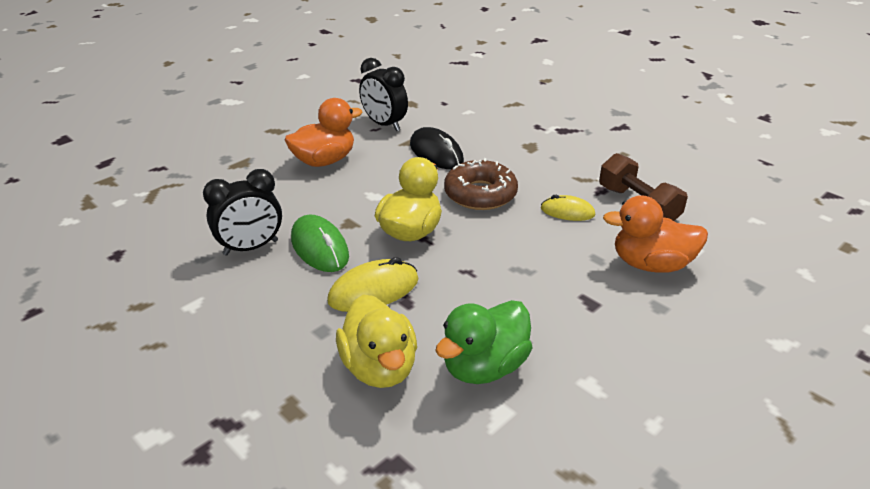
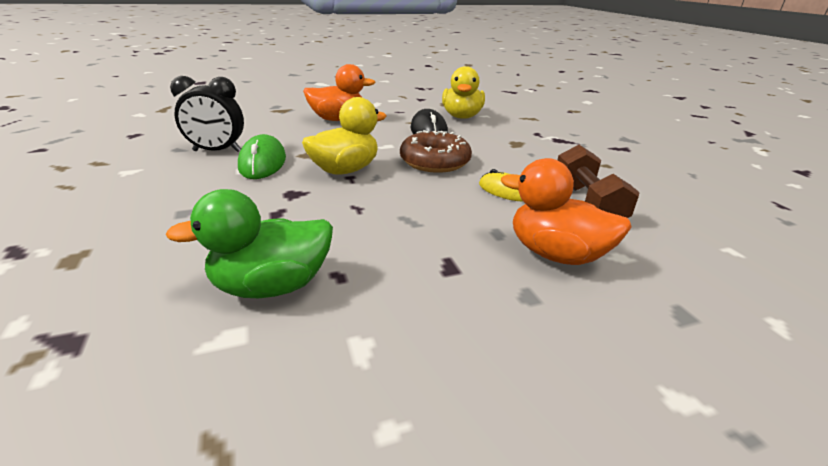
camera: 25 degrees right, 5 degrees down
yellow mouse [327,257,418,312] -> none
yellow duck [336,294,417,388] -> yellow duck moved to [442,66,485,119]
black clock [359,58,408,131] -> none

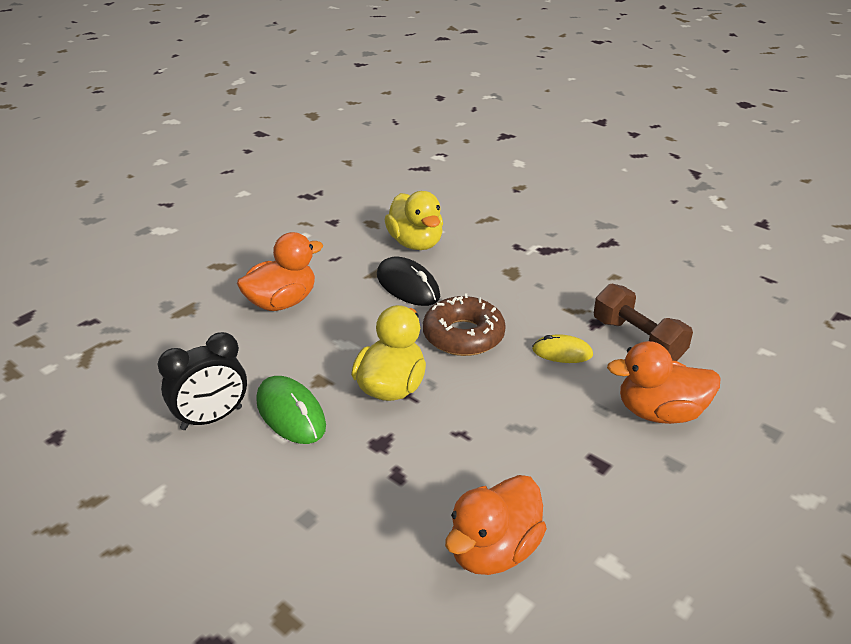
camera: 30 degrees left, 5 degrees up
green duck [166,189,333,298] -> orange duck [445,475,547,575]

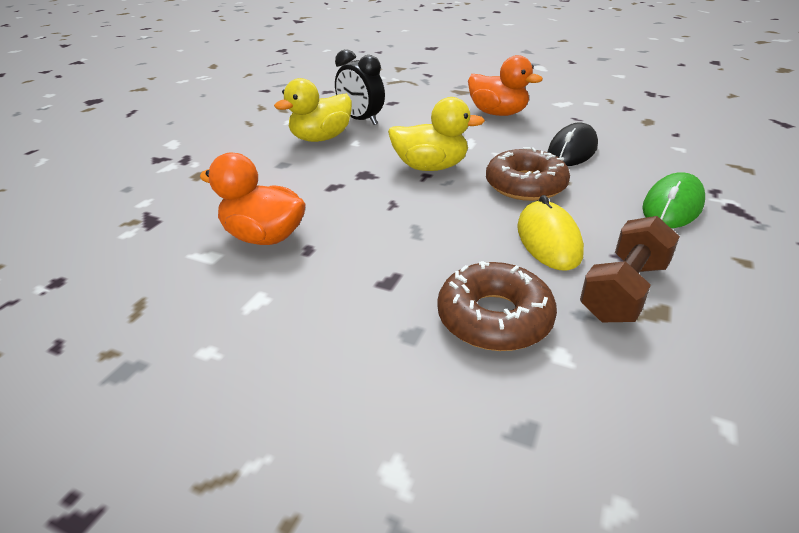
camera: 75 degrees right, 0 degrees up
green mouse [256,376,326,444] -> green mouse moved to [642,172,705,228]
yellow duck [385,191,443,250] -> yellow duck moved to [274,78,352,142]
yellow mouse [532,334,593,363] -> yellow mouse [517,195,584,271], size x1.55
orange duck [607,341,720,424] -> brown donut [437,261,557,351]

